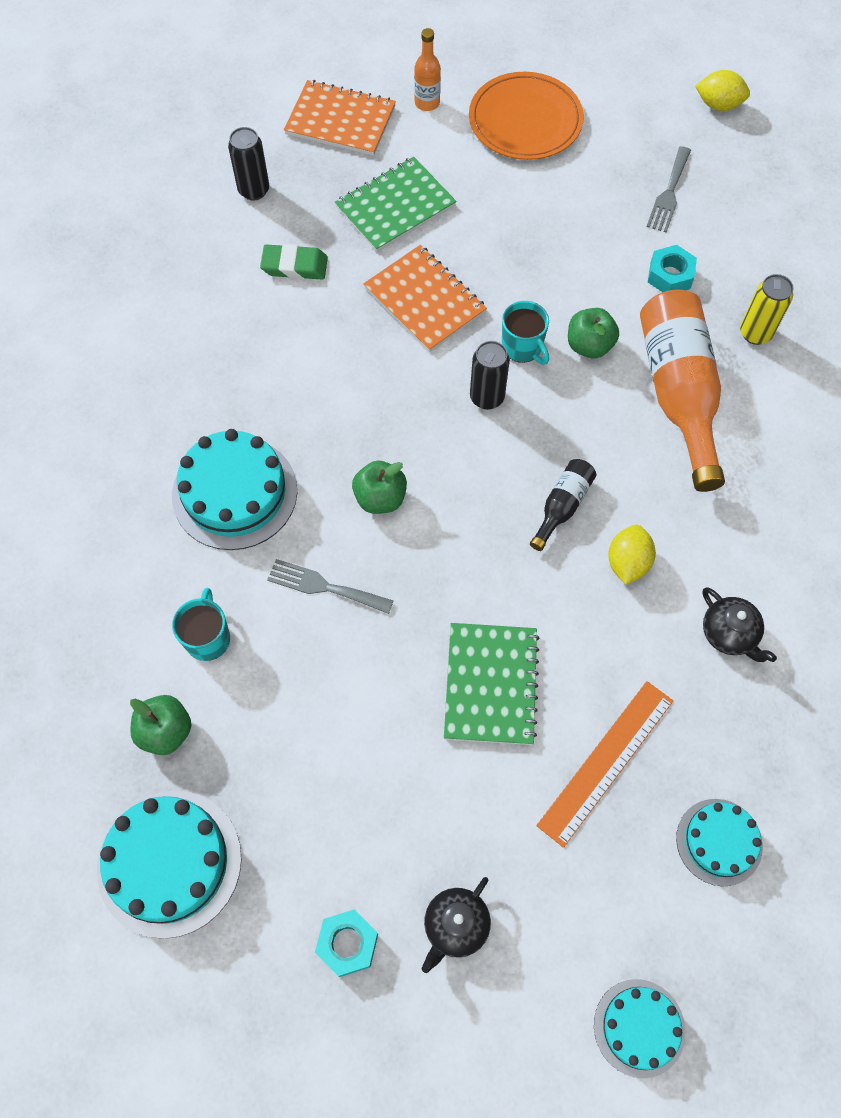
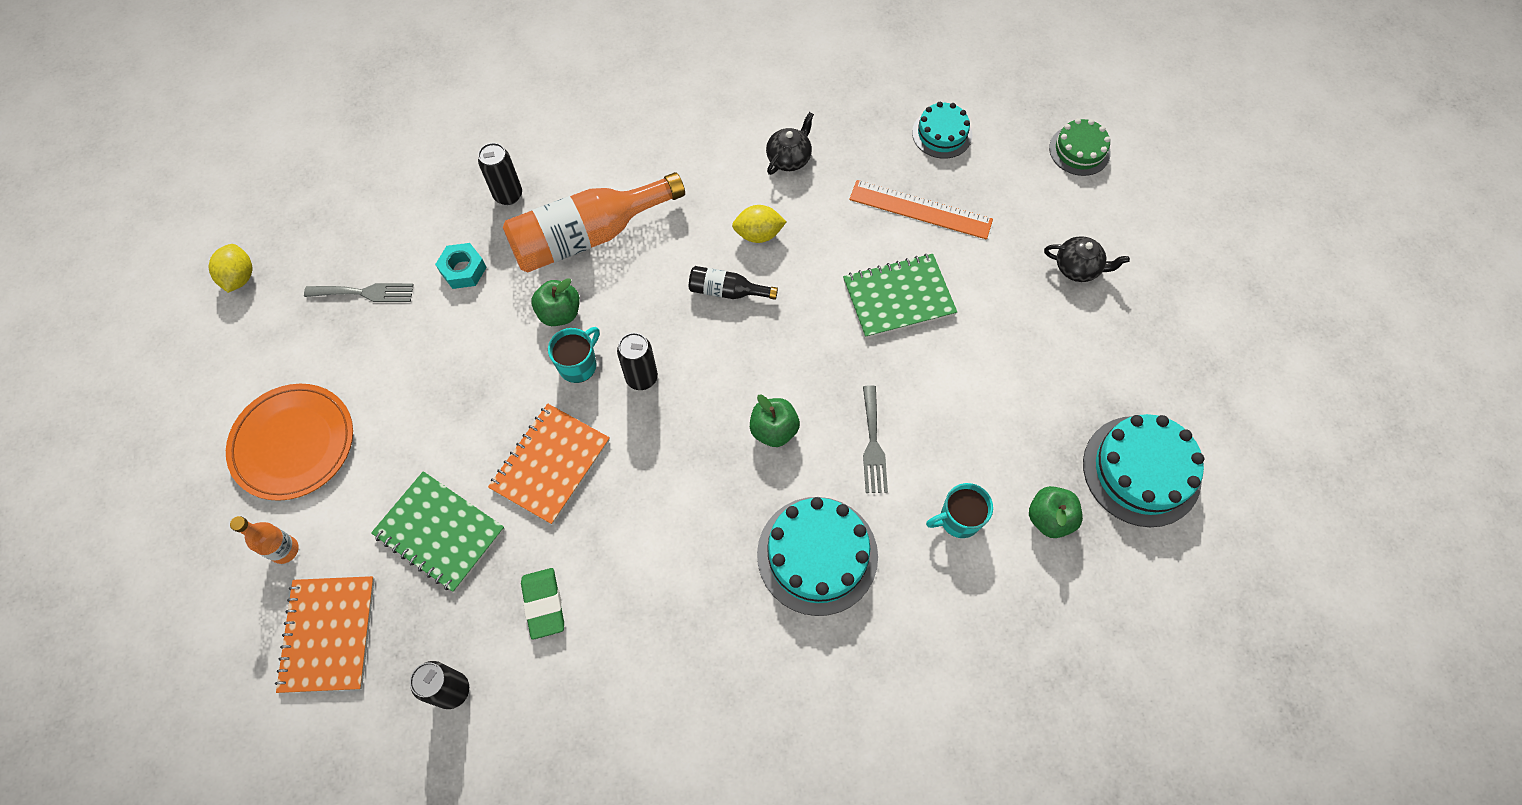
camera: 110 degrees left, 0 degrees up
turquoise nut [315,909,378,977] -> none
turquoise cake [594,979,685,1078] -> green cake [1049,118,1111,176]
yellow can [740,274,794,345] -> black can [478,143,522,205]

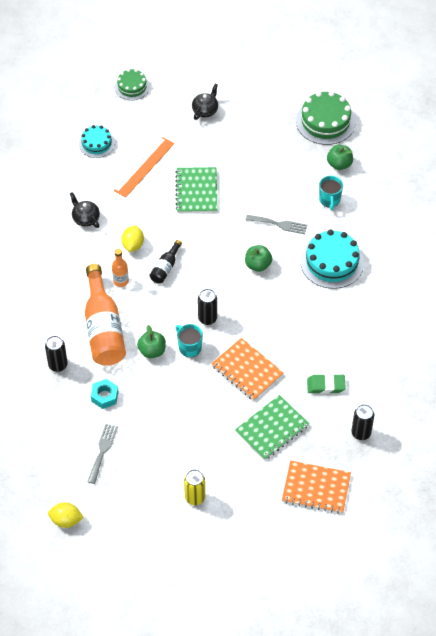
camera: 75 degrees left, 10 degrees down
orange plate [226,384,353,501] -> yellow can [184,469,205,505]
orange bottle [230,516,299,564] -> orange bottle moved to [112,249,129,287]
turquoise cake [1083,414,1204,527] -> green cake [296,91,356,145]

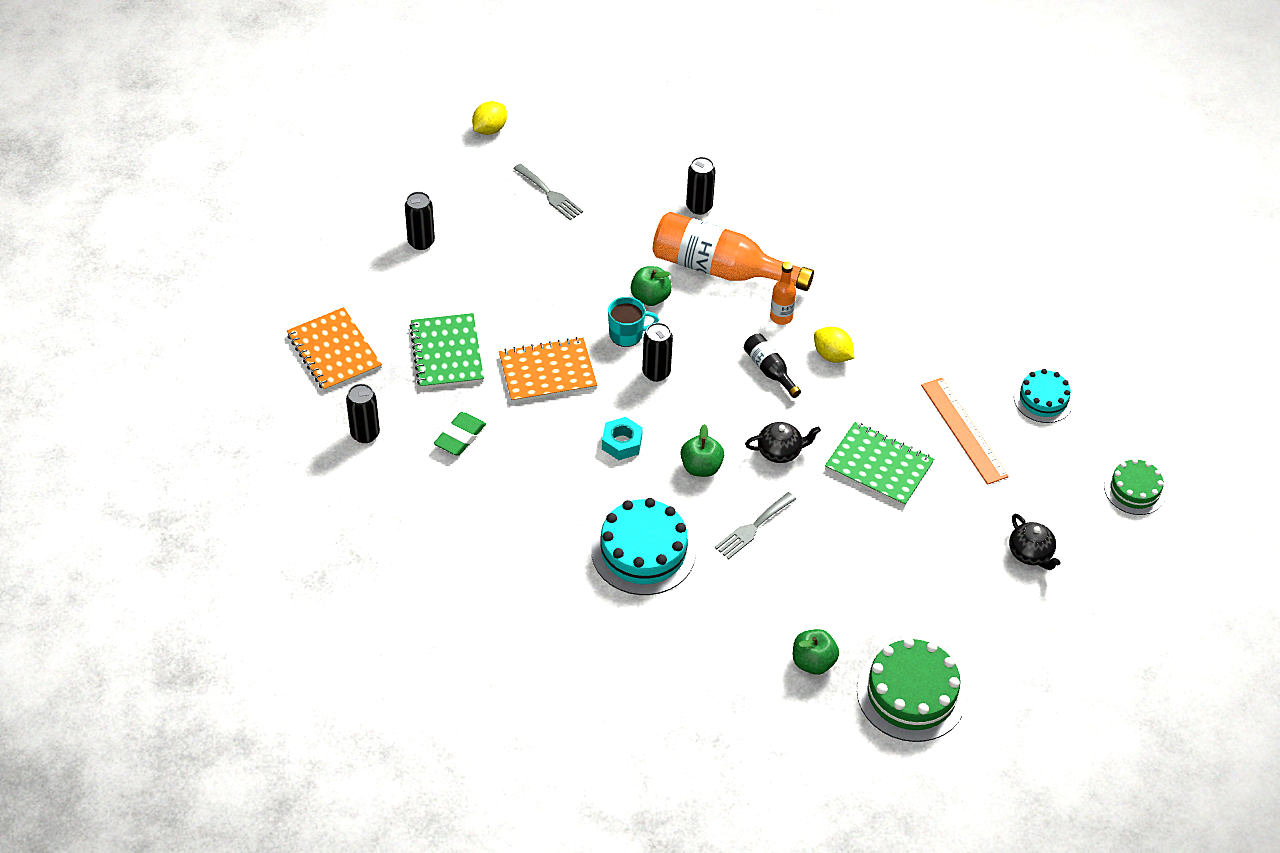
camera: 120 degrees right, 5 degrees down
black teapot [70,192,100,228] -> black teapot moved to [745,422,821,463]
turquoise nut [91,379,119,409] -> turquoise nut moved to [602,417,643,460]
yellow can [184,469,205,505] -> black can [405,192,435,250]
orange notebook [282,461,351,514] -> orange notebook turned 75 degrees counterclockwise [287,307,382,392]
turquoise mug [319,176,343,210] -> none

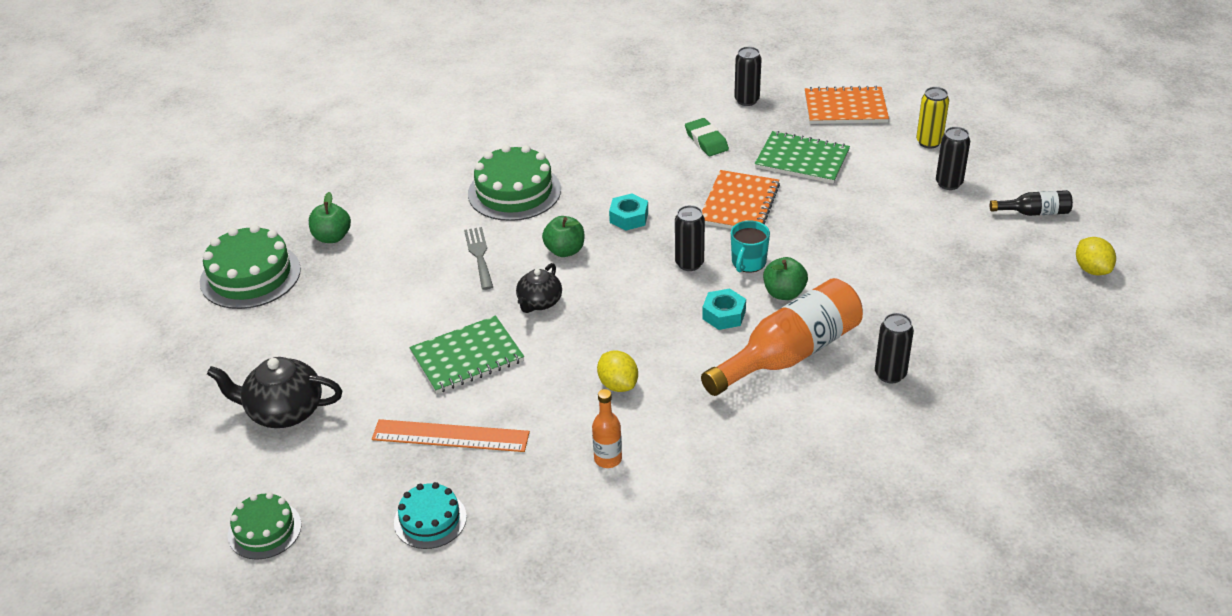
camera: 125 degrees right, 10 degrees down
grey fork [513,163,583,220] -> none
turquoise cake [591,498,696,595] -> green cake [468,145,561,221]
black bottle [744,334,801,398] -> black bottle moved to [990,190,1073,216]
orange bottle [770,261,796,325] -> orange bottle moved to [592,389,622,468]
yellow lemon [814,327,854,363] -> yellow lemon turned 75 degrees clockwise [597,350,638,392]
black teapot [1009,514,1061,570] -> black teapot [207,357,342,428], size x1.58
none -> turquoise nut [702,289,746,330]
none -> yellow can [916,87,949,149]

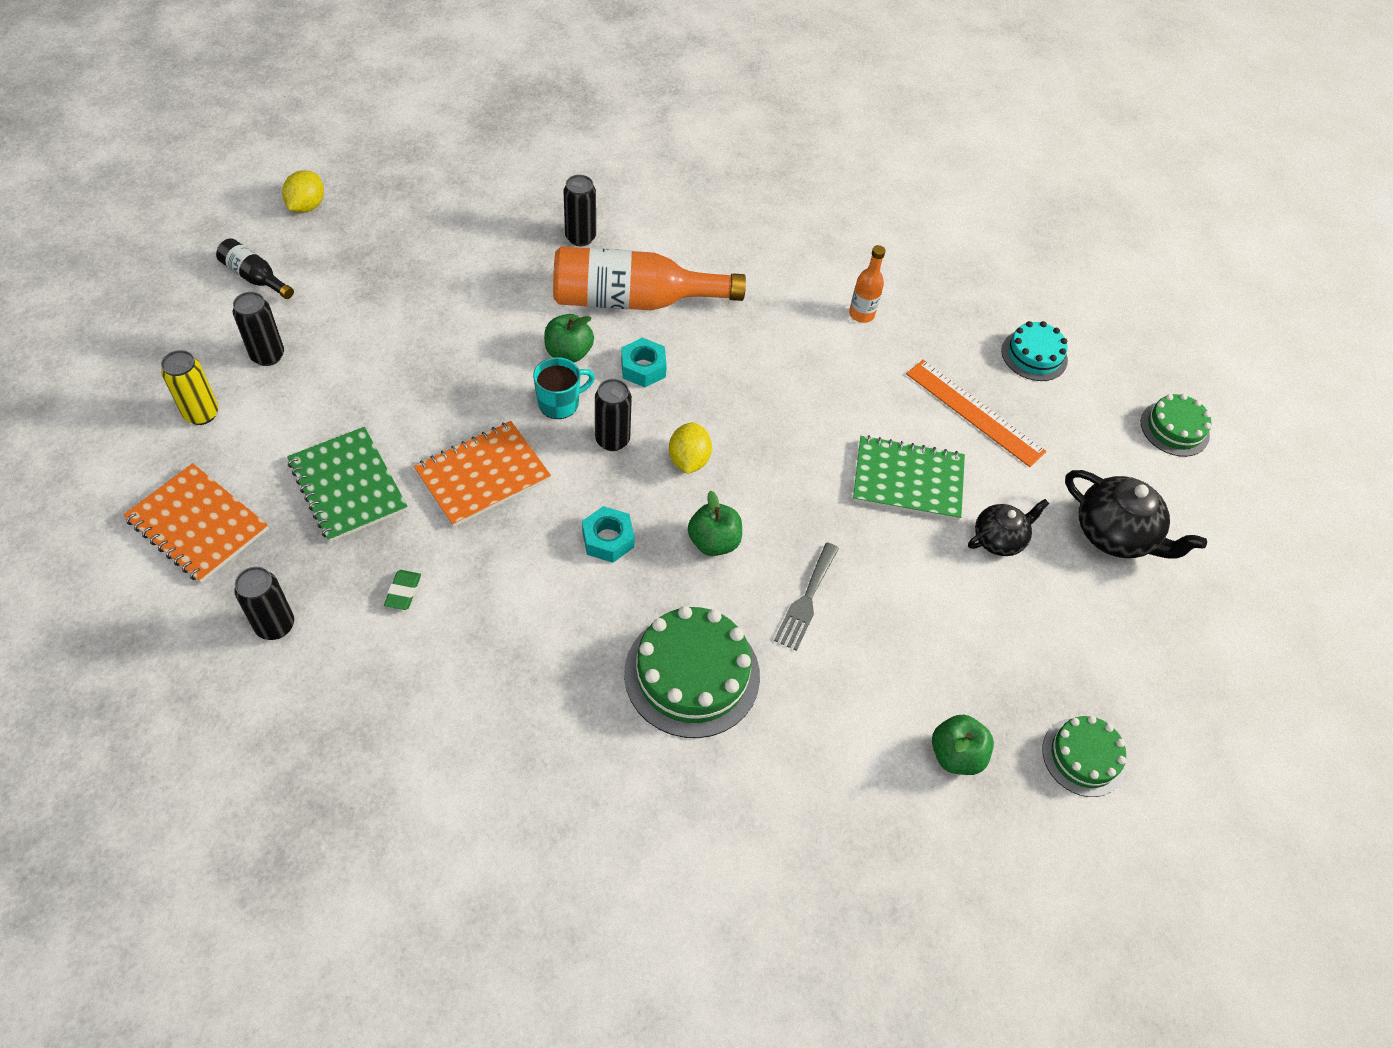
camera: 150 degrees left, 15 degrees up
green cake [200,225,301,309] -> green cake [1043,716,1126,797], size x0.60
black teapot [516,263,562,313] -> black teapot moved to [968,499,1049,556]
yellow lemon [597,350,638,392] -> yellow lemon moved to [669,422,712,474]
green eraser [685,118,729,156] -> green eraser [384,570,421,610], size x0.64

